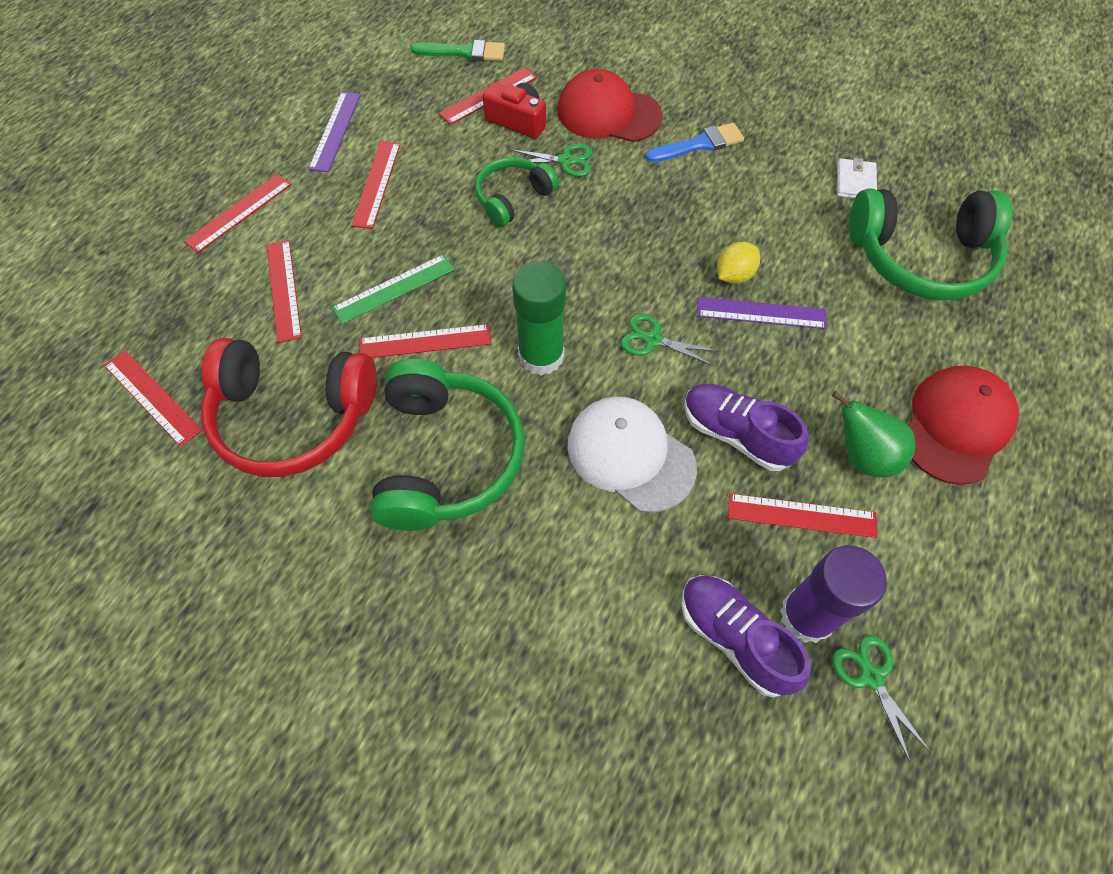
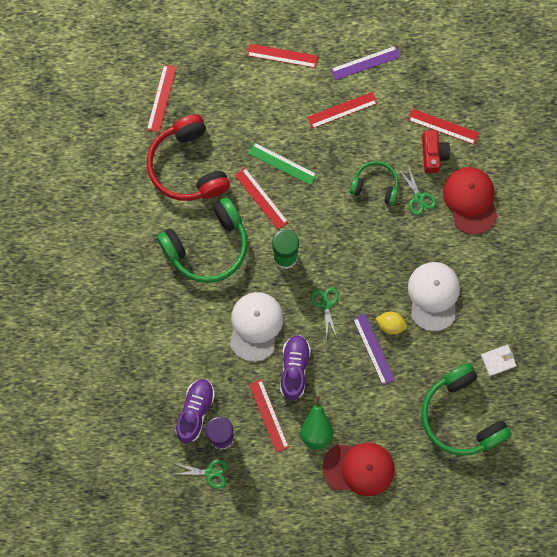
camera: 60 degrees right, 15 degrees up
red ruler [267,240,302,343] -> none
green brush [411,40,505,61] -> none
blue brush [646,123,744,162] -> none
green scissors [832,635,930,763] -> green scissors turned 60 degrees clockwise [174,460,228,489]
none -> white cap [408,262,460,331]

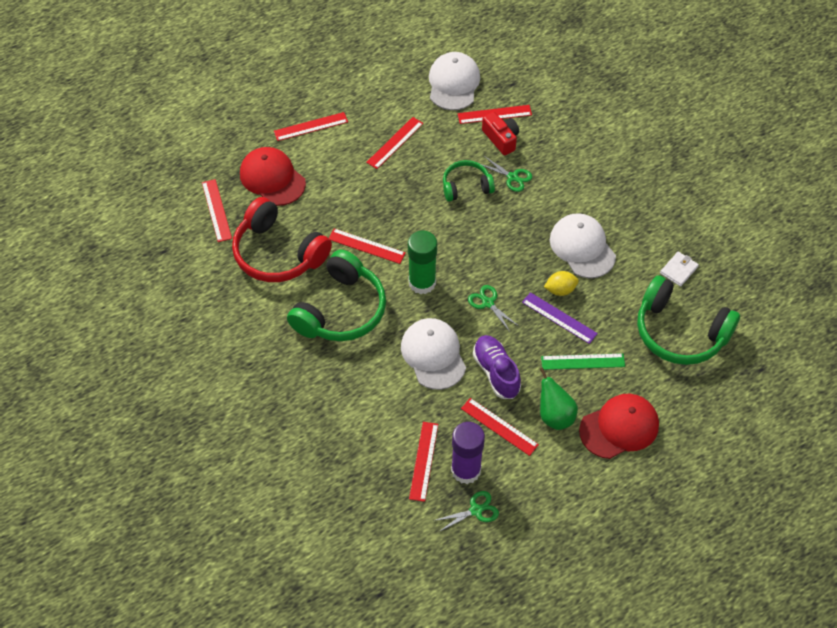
camera: 30 degrees left, 20 degrees down
purple shoe [175,379,215,443] -> red ruler [409,422,438,502]
green ruler [248,142,317,185] -> green ruler moved to [541,353,625,370]
purple ruler [331,46,400,80] -> none
red cap [443,167,498,234] -> red cap moved to [240,147,306,206]
none -> white cap [429,52,480,110]

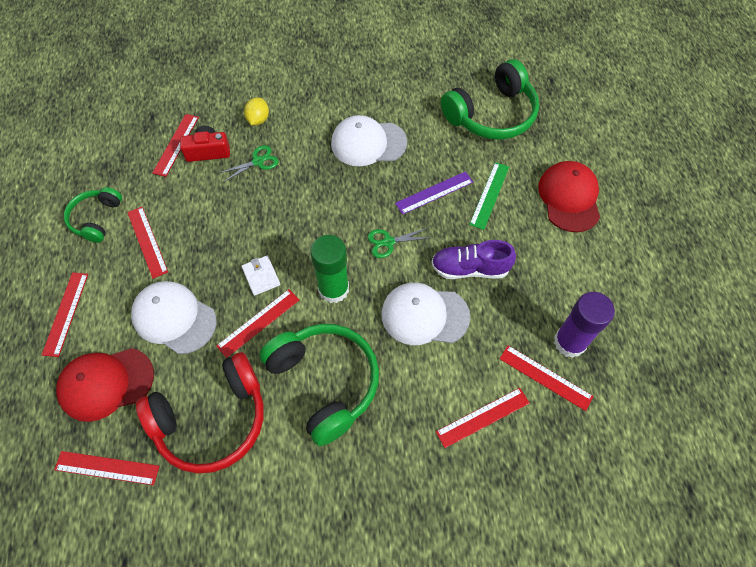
camera: 65 degrees left, 5 degrees up
white cap [429,52,480,110] -> white cap moved to [131,281,216,354]
green scissors [433,491,499,532] -> none
green headphones [443,160,495,201] -> green headphones moved to [64,187,122,243]
red ruler [461,398,539,456] -> red ruler moved to [436,388,529,448]
green pear [540,367,578,430] -> none
yellow lemon [544,271,579,296] -> yellow lemon moved to [244,98,269,125]
white wallet [660,252,699,287] -> white wallet moved to [242,256,280,296]

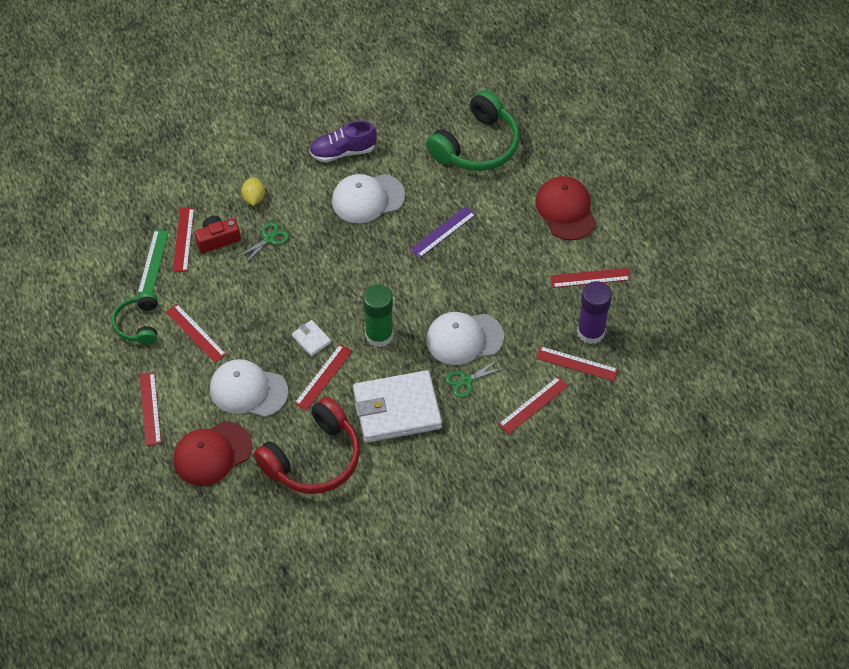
camera: 15 degrees left, 5 degrees down
red ruler [54,451,159,485] -> red ruler moved to [550,268,631,288]
green headphones [260,324,379,446] -> white wallet [353,370,442,443]
green scissors [368,228,431,258] -> green scissors moved to [445,359,504,398]
purple shoe [431,240,516,279] -> purple shoe moved to [309,120,377,162]
green ruler [469,162,509,230] -> green ruler moved to [138,230,169,294]

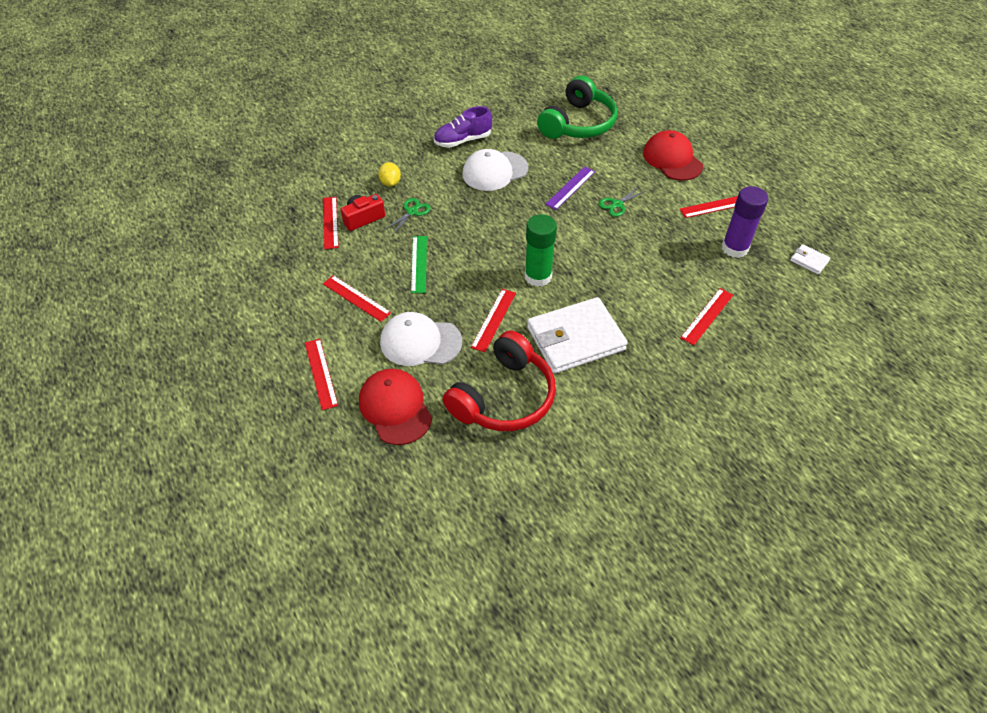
camera: 10 degrees left, 5 degrees down
green headphones [112,292,158,345] -> none
green ruler [138,230,169,294] -> green ruler moved to [411,236,427,293]
red cap [173,421,252,486] -> red cap turned 105 degrees clockwise [359,369,432,445]
white wallet [292,320,331,356] -> white wallet moved to [790,244,830,275]
white cap [426,312,504,365] -> none
green scissors [445,359,504,398] -> green scissors moved to [598,186,646,217]
red ruler [536,346,618,381] -> none

